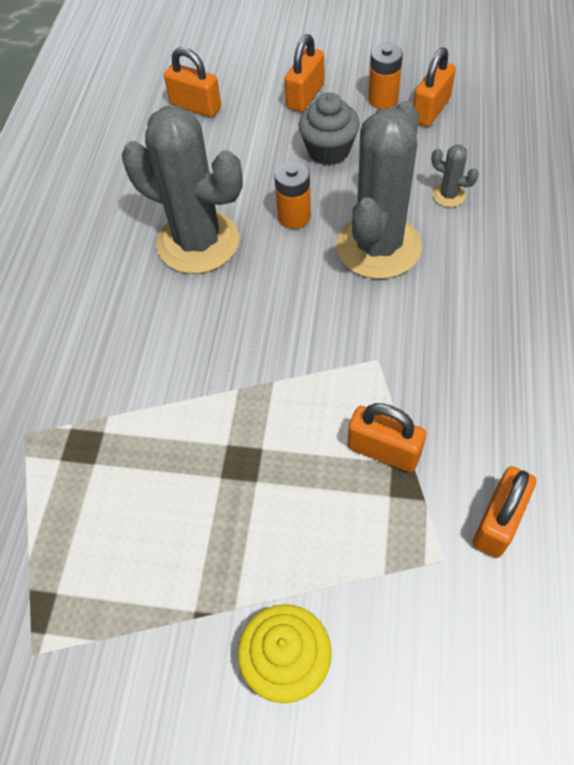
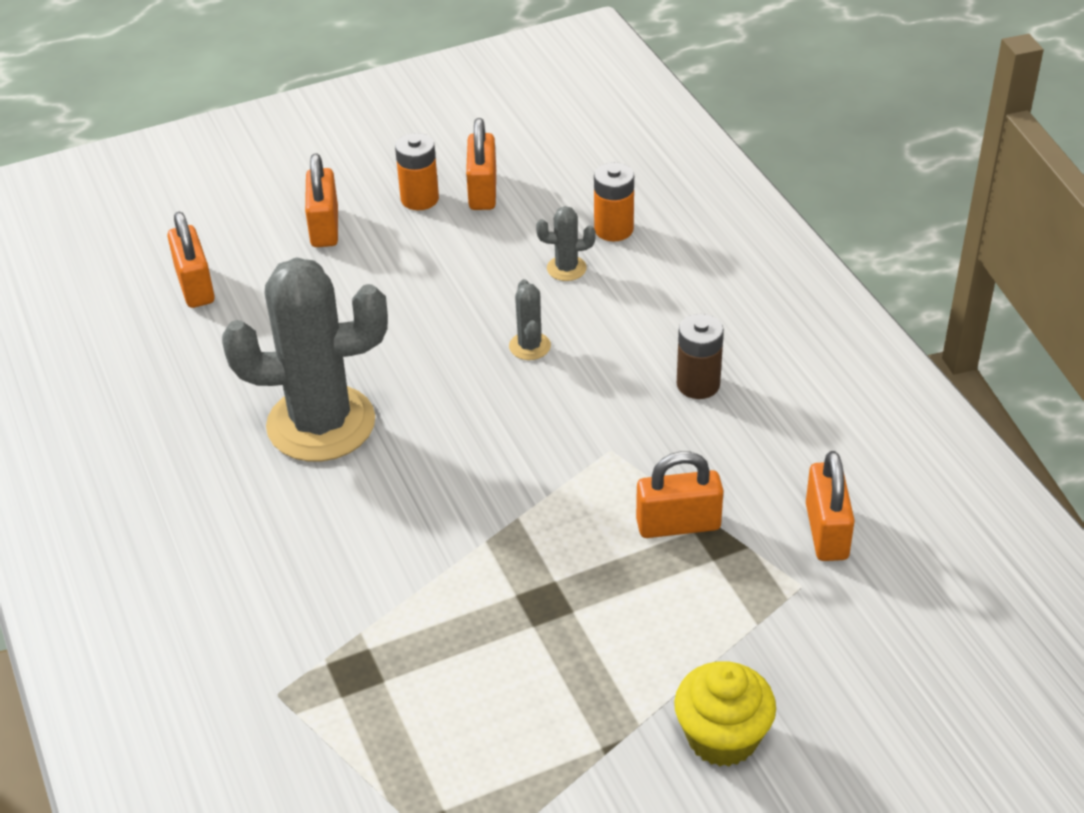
camera: 35 degrees left, 15 degrees down
orange padlock [164,47,221,117] -> orange padlock turned 75 degrees clockwise [167,212,215,308]
orange battery [274,161,311,229] -> orange battery moved to [594,162,634,241]
grey cupcake [298,93,360,165] -> none
grey cactus [336,101,422,279] -> grey cactus [509,279,551,360], size x0.40
none -> brown battery [677,314,724,399]

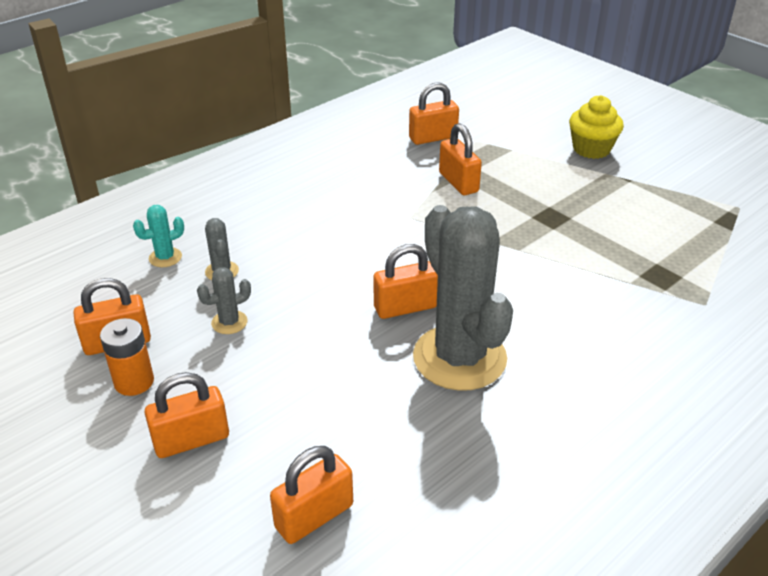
camera: 110 degrees left, 5 degrees down
grey cactus [509,279,551,360] -> grey cactus moved to [197,267,251,334]
orange battery [594,162,634,241] -> turquoise cactus [133,205,184,267]
brown battery [677,314,724,399] -> none
none -> orange padlock [373,244,438,319]

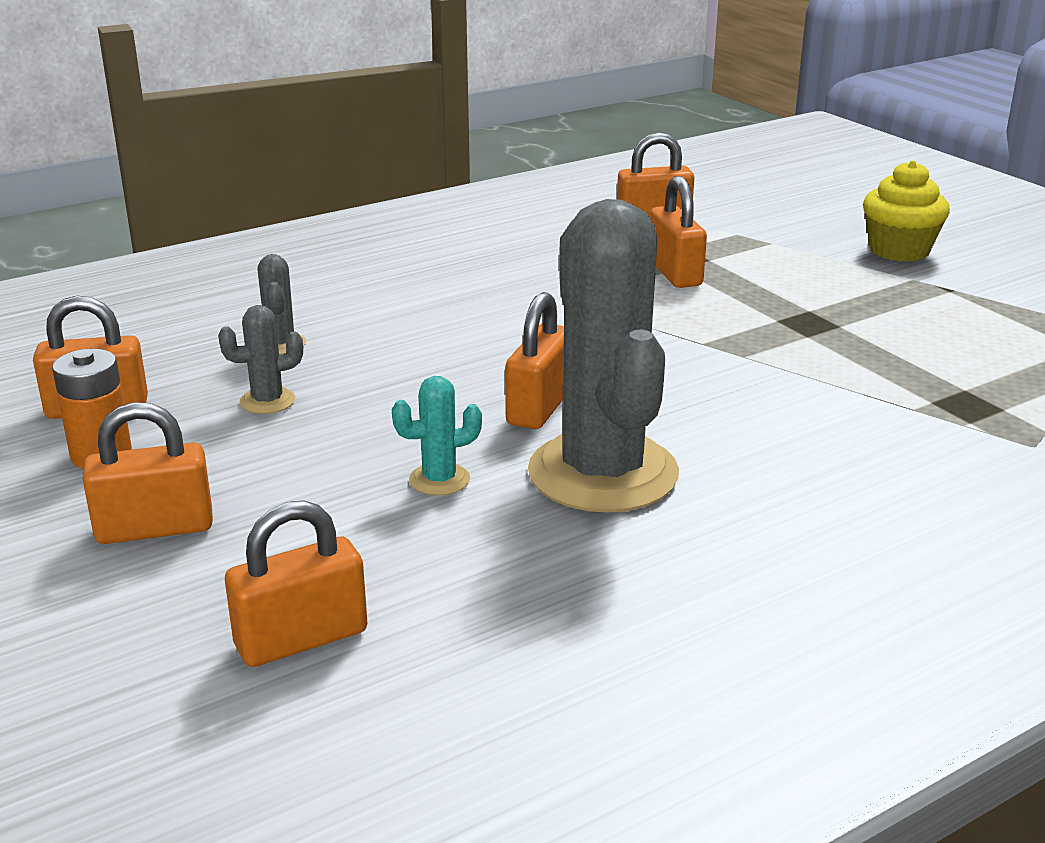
camera: 10 degrees right, 10 degrees down
turquoise cactus [133,205,184,267] -> turquoise cactus moved to [392,376,482,496]
orange padlock [373,244,438,319] -> orange padlock turned 60 degrees counterclockwise [505,292,564,429]

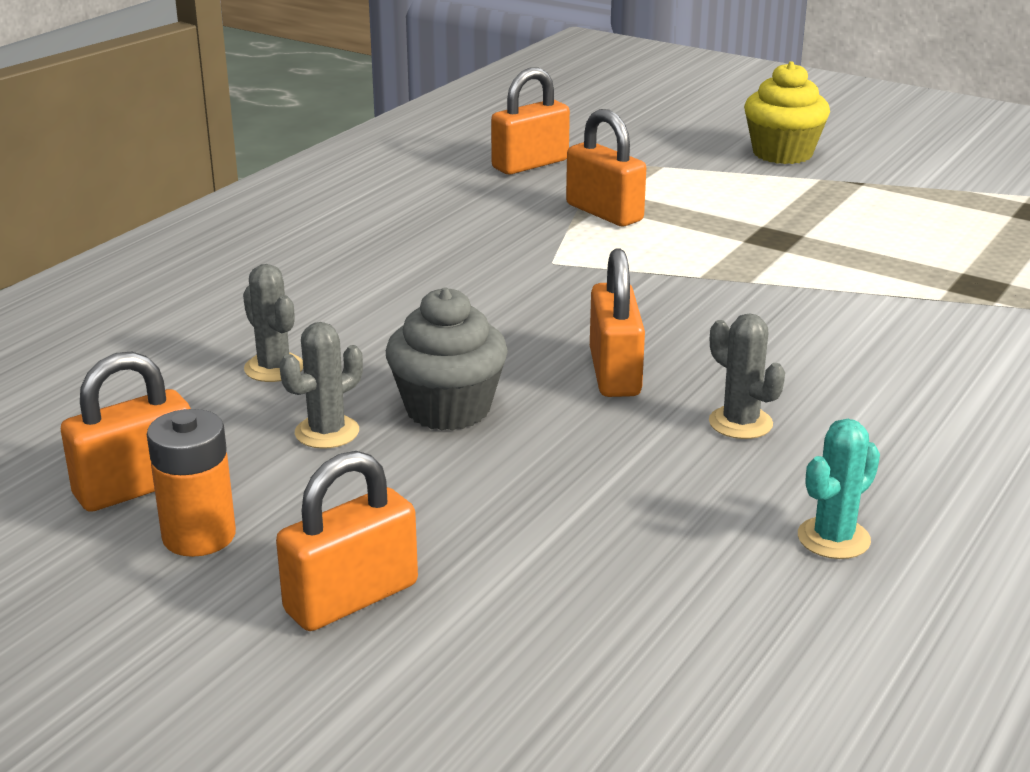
camera: 25 degrees left, 0 degrees up
orange padlock [225,500,367,667] -> none
turquoise cactus [392,376,482,496] -> turquoise cactus moved to [798,419,880,559]
grey cactus [528,199,679,513] -> grey cactus [709,313,785,439], size x0.40
none -> grey cupcake [386,287,508,431]

